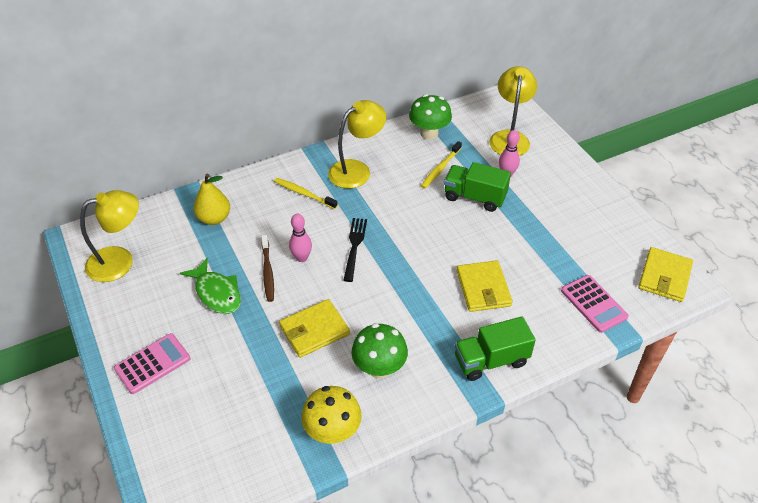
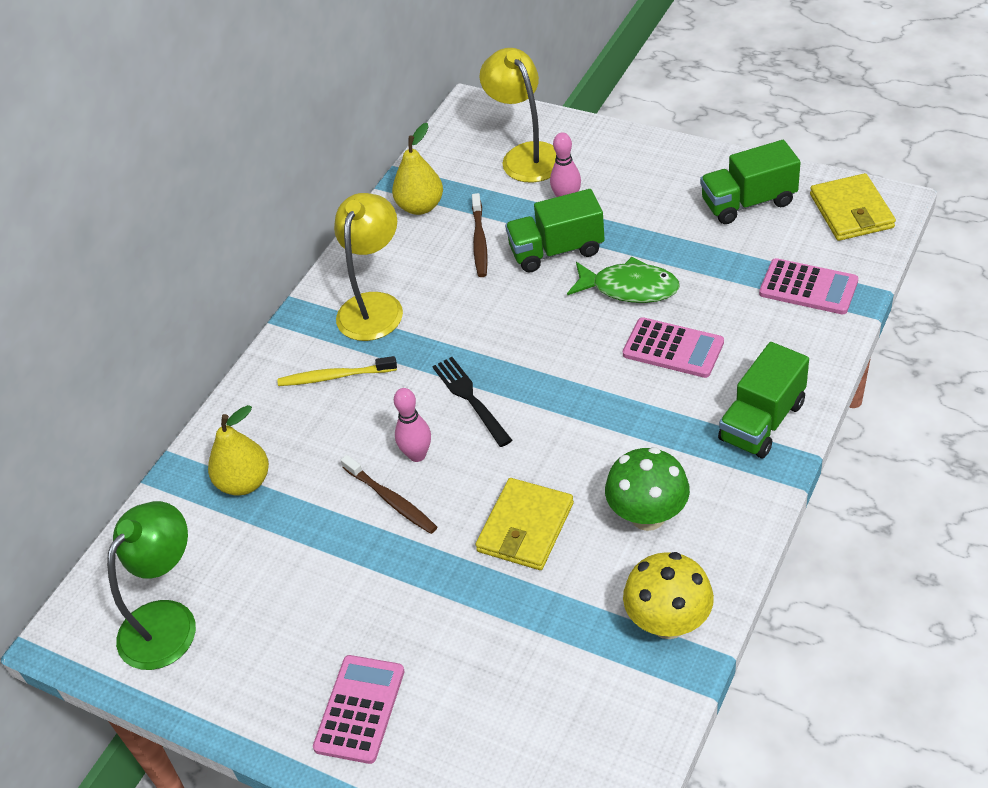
camera: 30 degrees left, 0 degrees up
yellow lamp [80,190,139,282] -> green lamp [107,501,196,670]
green fish [180,258,241,314] -> green fish moved to [567,257,680,303]
green mushroom [409,94,452,139] -> yellow pear [392,123,443,215]
yellow toothbrush [421,141,462,189] -> brown toothbrush [472,193,488,277]
yellow wallet [457,260,513,312] -> pink calculator [623,317,724,378]
none -> green truck [700,140,801,224]

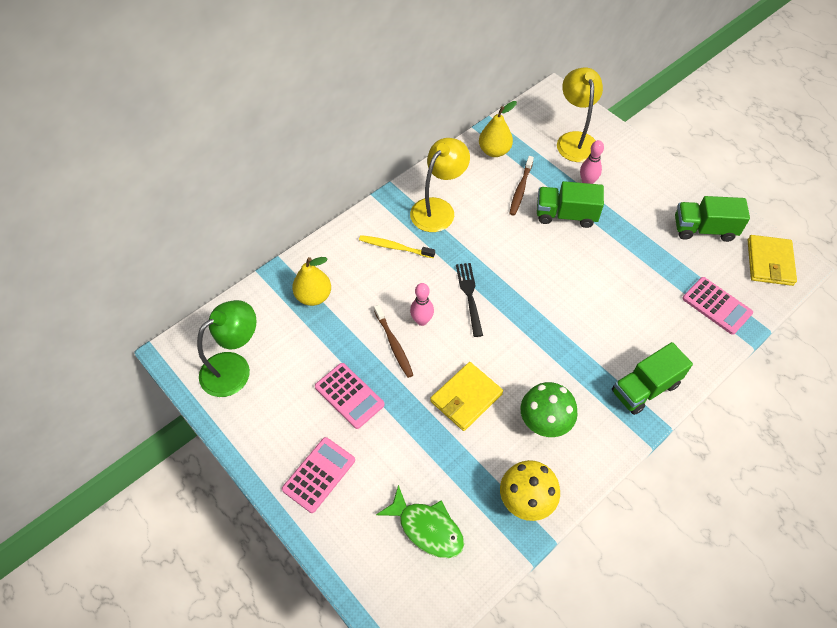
camera: 15 degrees right, 10 degrees up
green fish [567,257,680,303] -> green fish moved to [376,485,464,558]
pink calculator [623,317,724,378] -> pink calculator moved to [315,363,385,429]

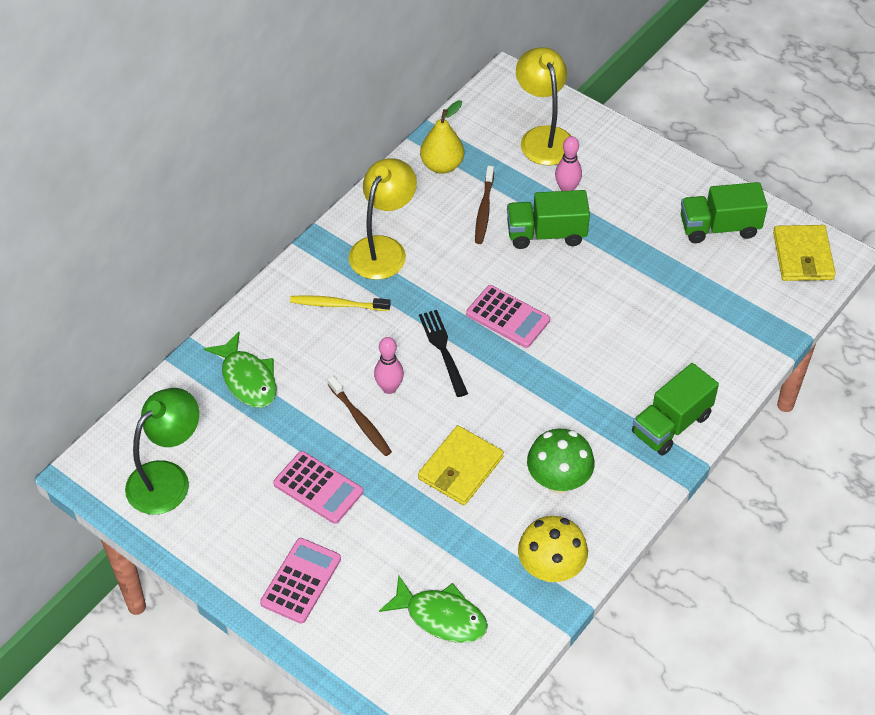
camera: 10 degrees left, 5 degrees down
yellow pear [292,257,331,306] -> green fish [204,332,277,408]
pink calculator [682,277,753,335] -> pink calculator moved to [466,285,550,348]

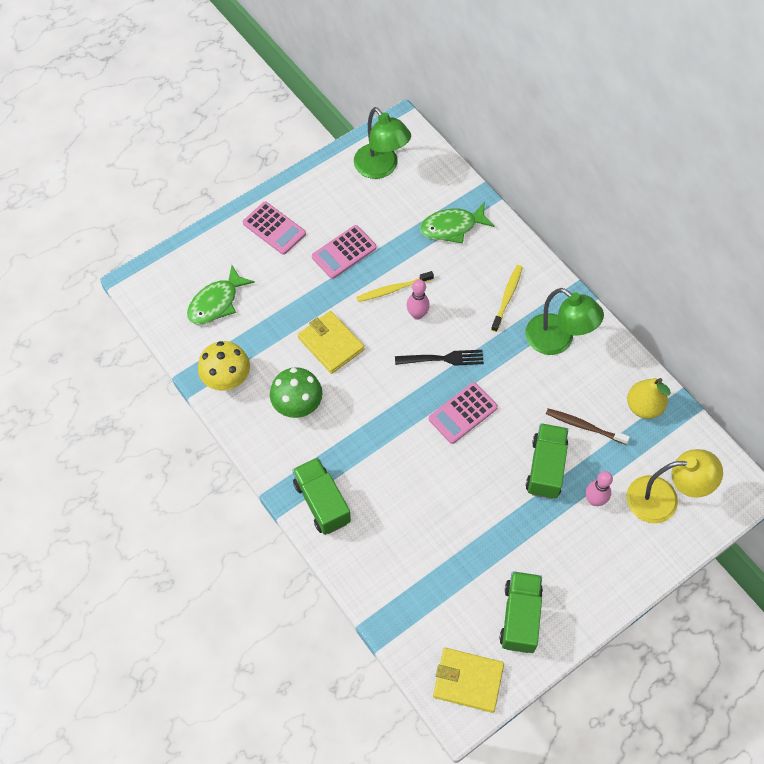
camera: 105 degrees right, 10 degrees up
brown toothbrush [327,376,392,456] -> yellow toothbrush [356,271,434,302]
yellow lamp [349,159,417,280] -> green lamp [526,288,604,355]

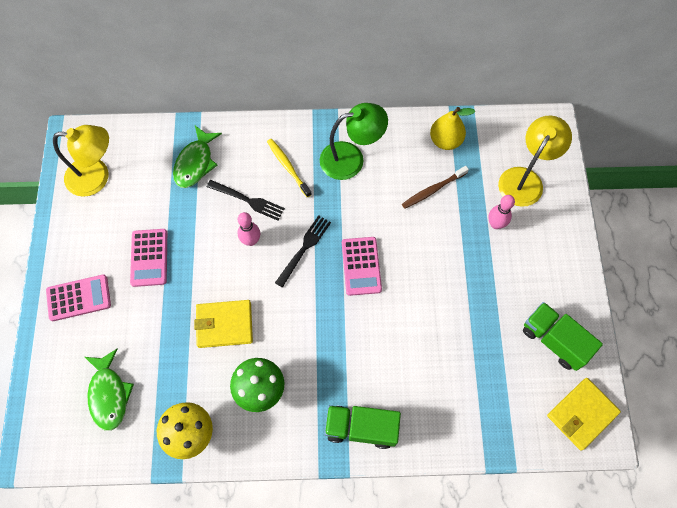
camera: 55 degrees left, 5 degrees up
green lamp [354,107,411,179] -> yellow lamp [53,125,109,197]
yellow toothbrush [356,271,434,302] -> none
green truck [526,423,568,499] -> none
none -> black fork [207,180,285,220]

